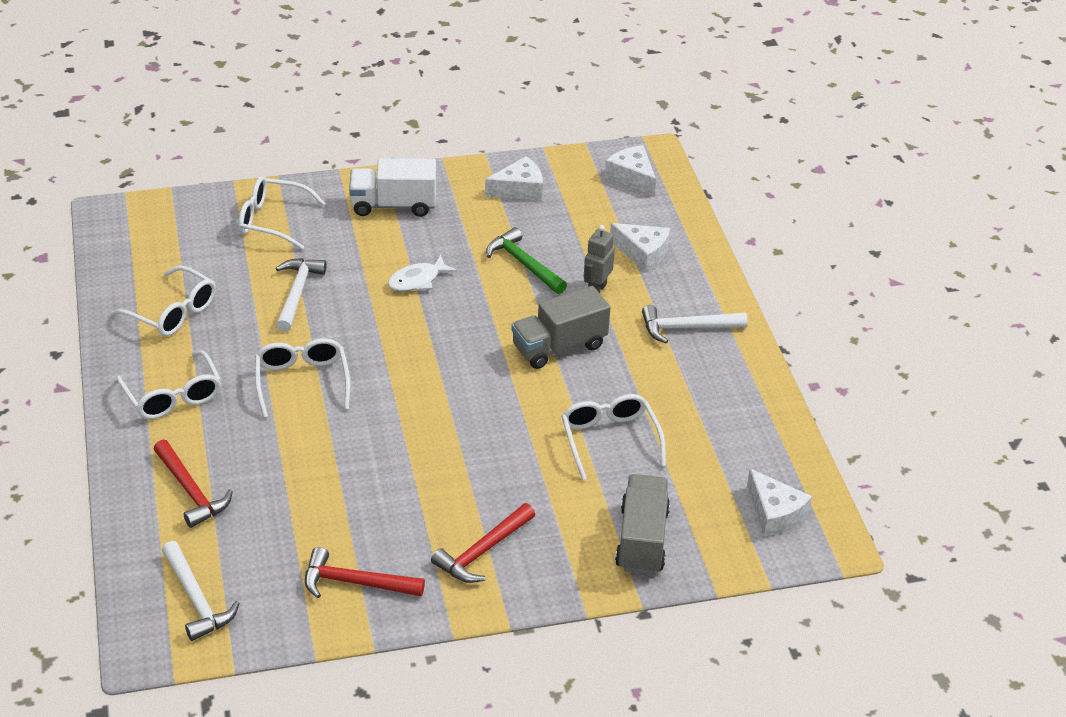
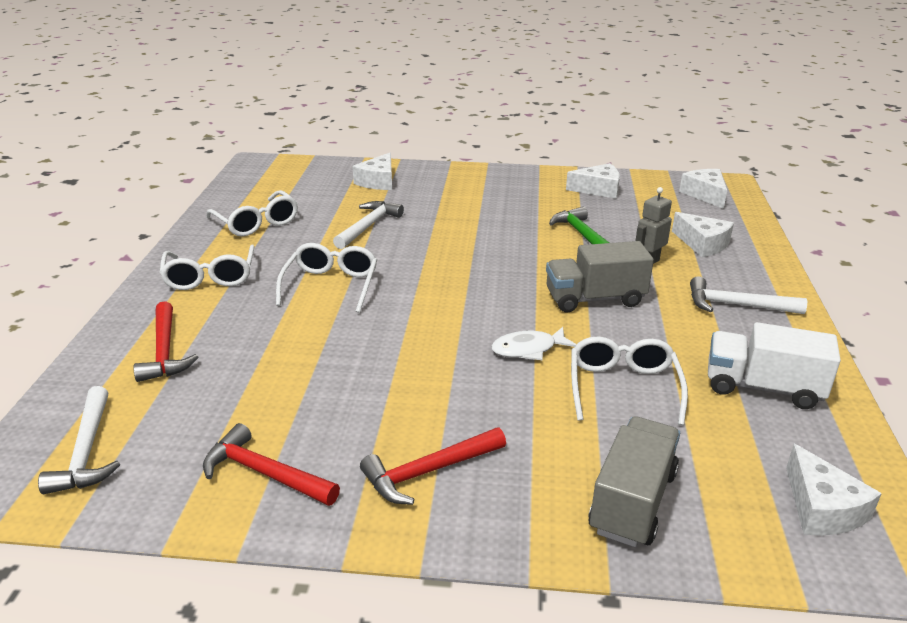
camera: 20 degrees right, 10 degrees down
white glasses [239,176,325,249] -> white cheese [353,153,392,190]
white truck [349,158,436,217] -> white truck moved to [708,322,841,409]
white fish [388,255,457,292] -> white fish moved to [491,327,577,360]

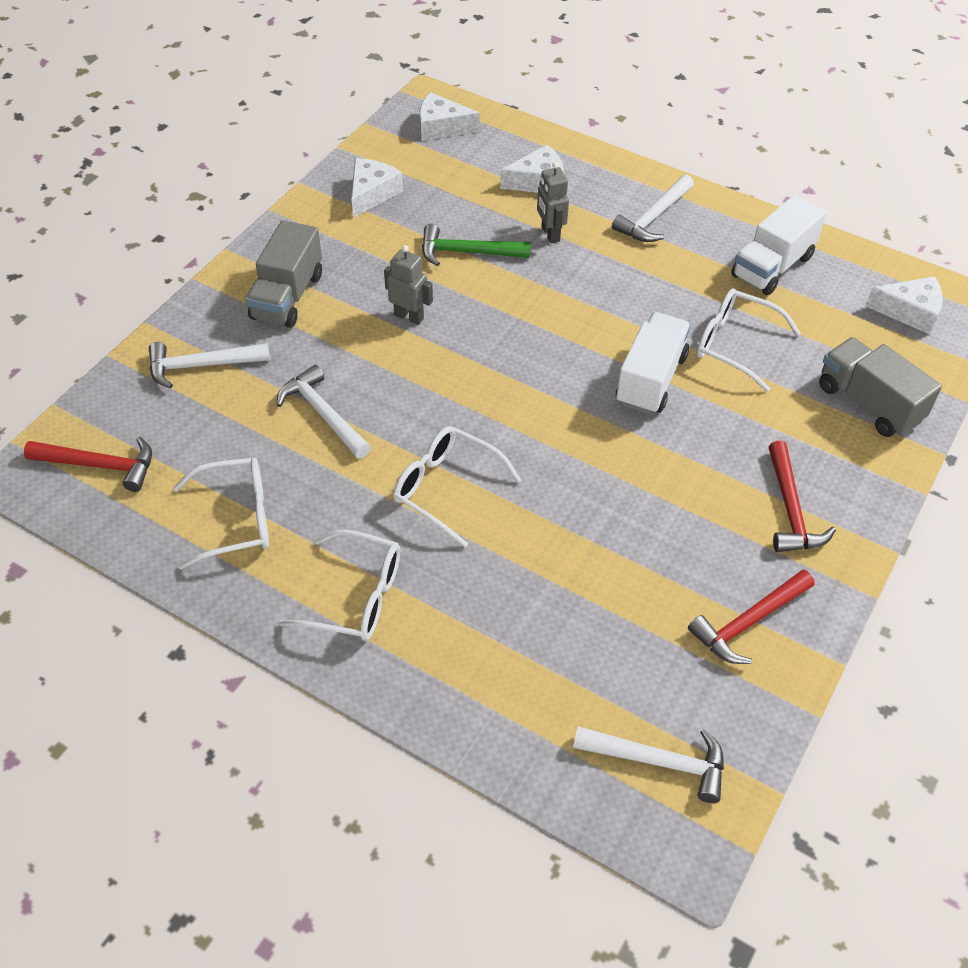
camera: 65 degrees left, 20 degrees up
red hammer [133,301,198,382] -> red hammer moved to [24,437,152,492]
white cheese [353,153,392,190] -> white hammer [149,342,270,389]
white fish [491,327,577,360] -> white truck [616,312,691,414]
grey truck [546,241,654,313] -> grey truck moved to [245,220,322,328]
none -> grey robot [384,245,433,325]

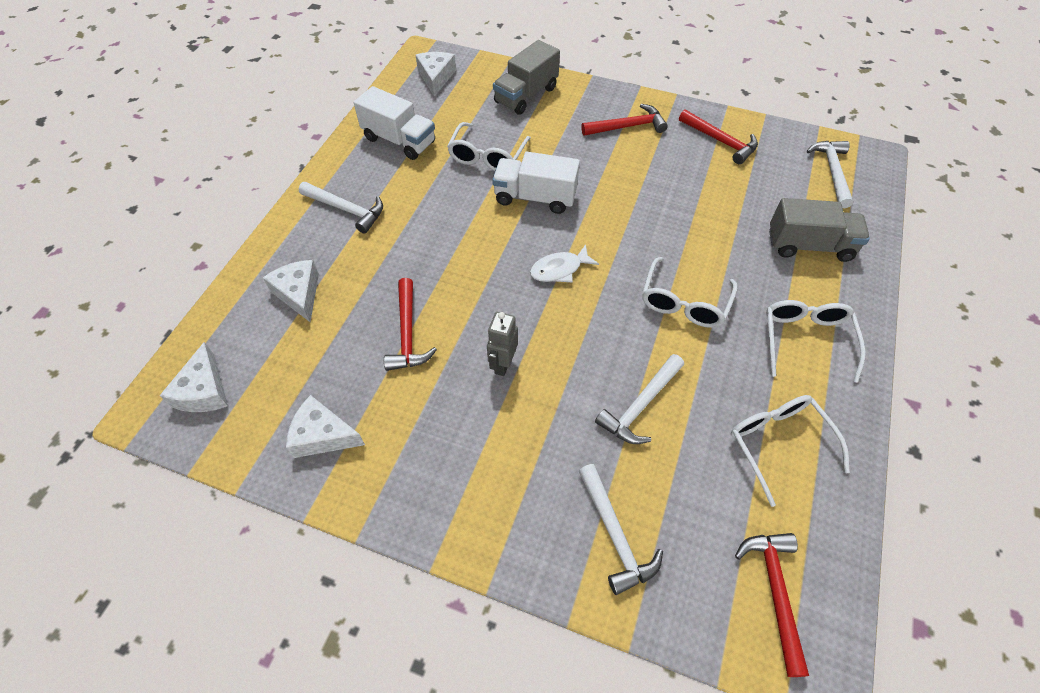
camera: 100 degrees left, 5 degrees up
grey truck [245,220,322,328] -> grey truck moved to [769,198,870,262]
green hammer [422,224,531,266] -> red hammer [384,278,437,371]
grey robot [537,162,569,243] -> none
none -> white fish [530,244,599,283]

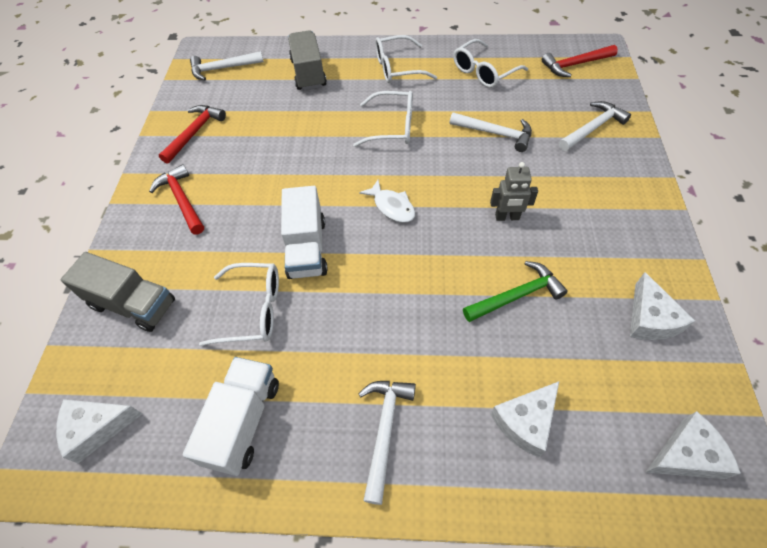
camera: 105 degrees left, 0 degrees up
red hammer [384,278,437,371] -> green hammer [463,261,568,322]

